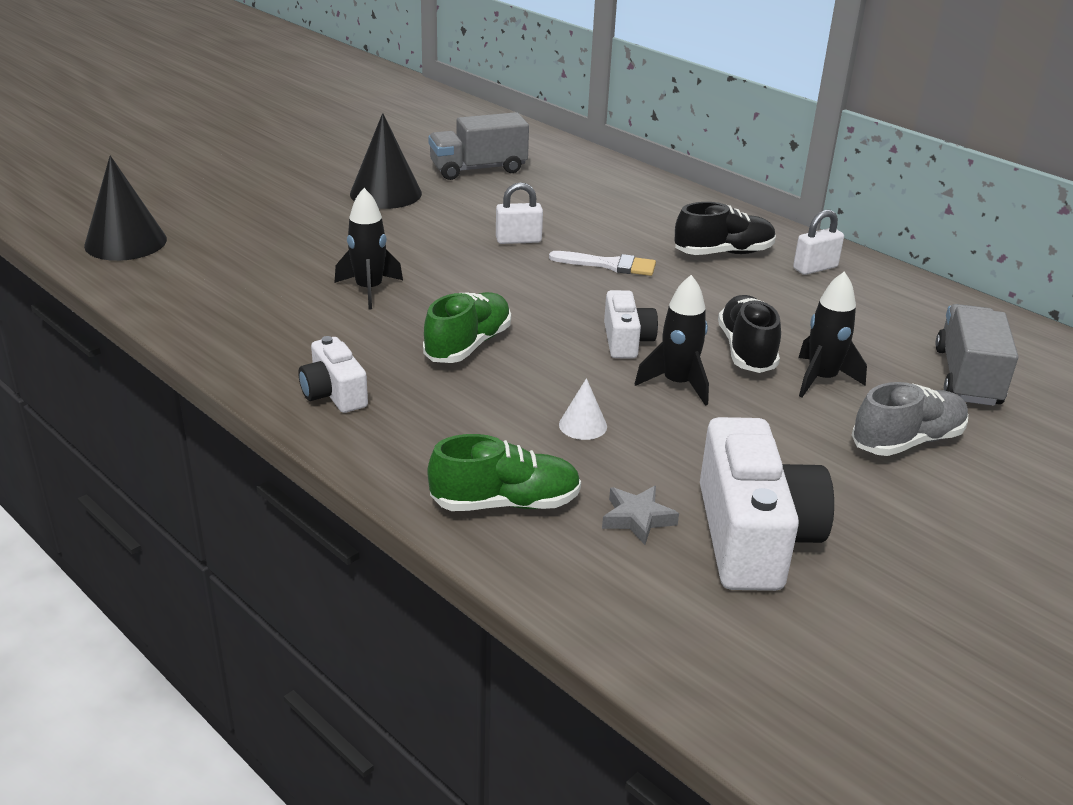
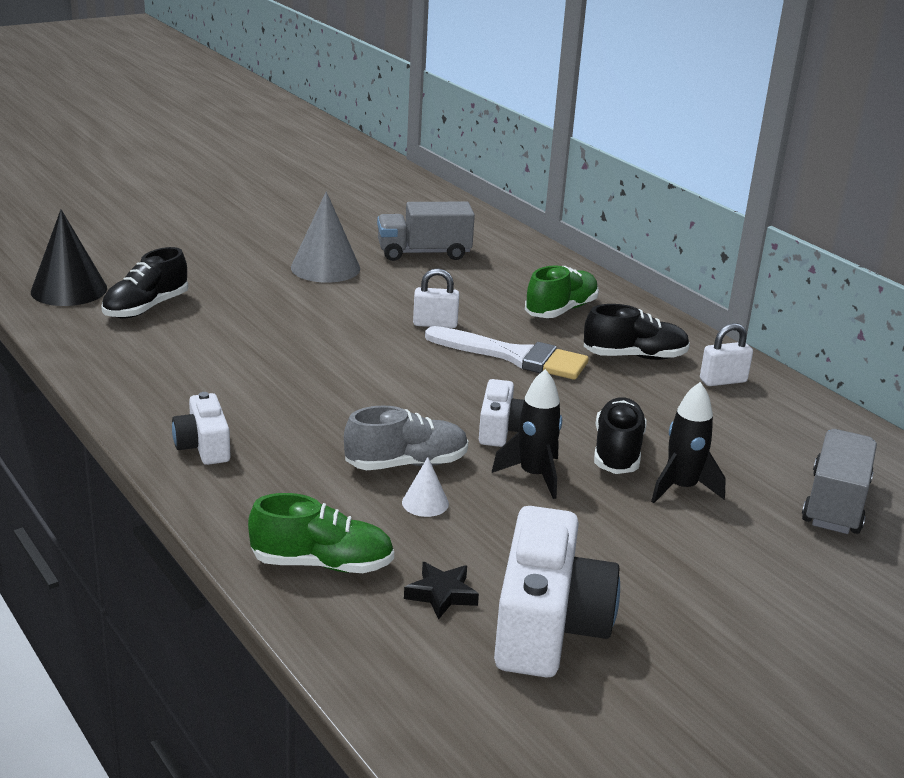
camera: 10 degrees right, 5 degrees down
black rocket [335,188,403,309] -> none
black cone [350,113,422,209] -> grey cone [291,192,360,283]
green shoe [423,292,511,363] -> green shoe moved to [525,265,599,318]
white brush [549,251,656,276] -> white brush [425,326,589,380], size x1.59
grey star [602,486,679,545] -> black star [404,562,479,620]
grey shoe [852,382,968,456] -> grey shoe moved to [344,405,469,470]
none -> black shoe [101,247,188,318]

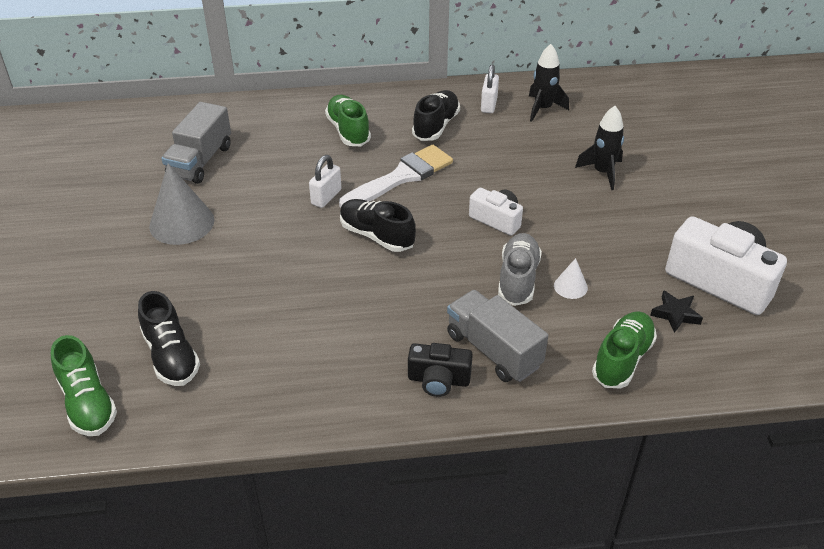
camera: 60 degrees left, 15 degrees up
black cone [31,209,107,306] -> green shoe [51,335,117,436]
white camera [172,392,231,465] -> black camera [408,343,473,397]
black rocket [492,369,562,499] -> black rocket moved to [529,44,569,122]
black shoe [594,397,647,474] -> black shoe moved to [340,199,416,252]
grey truck [802,429,877,534] -> grey truck moved to [447,290,548,382]

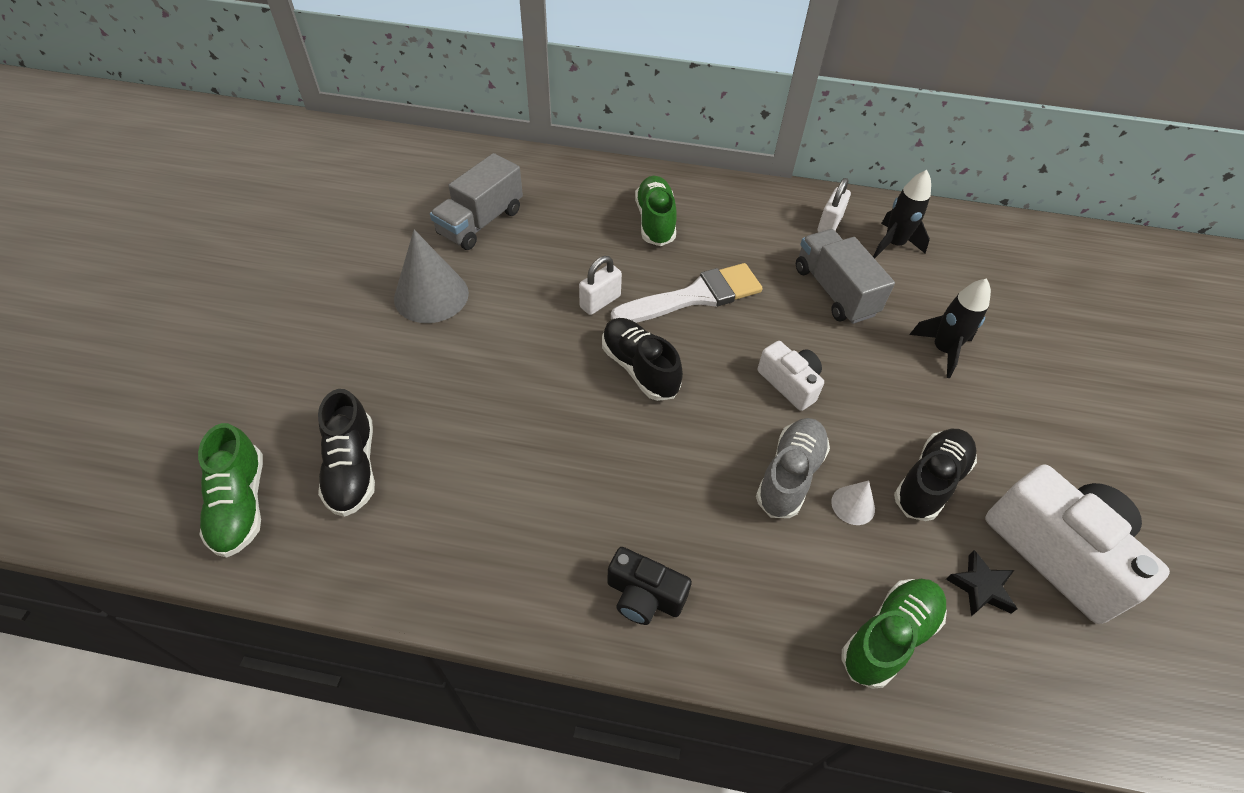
camera: 15 degrees right, 10 degrees up
black shoe [412,90,460,141] -> black shoe moved to [894,429,977,521]
grey truck [447,290,548,382] -> grey truck moved to [796,229,895,324]

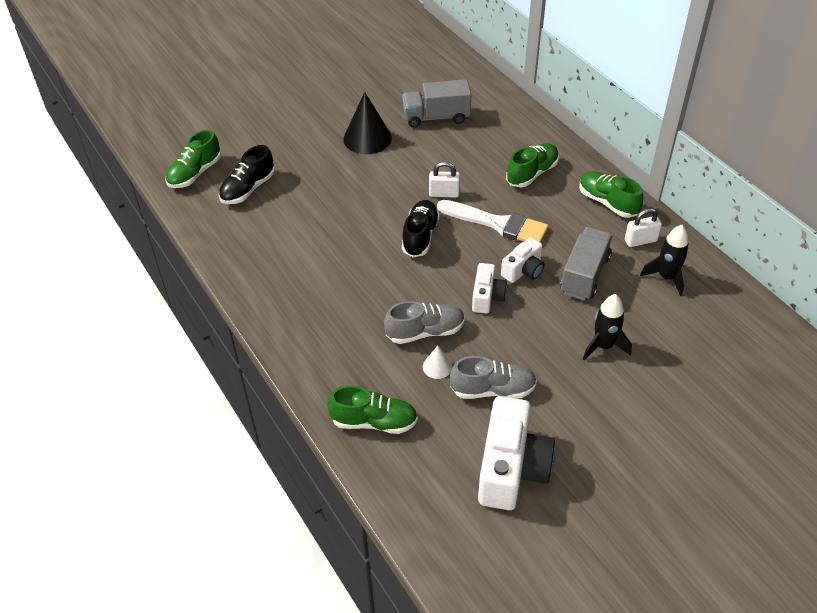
camera: 50 degrees right, 5 degrees down
grey cone [394,230,469,323] -> black cone [343,92,392,154]
black camera [607,547,692,625] -> none
black shoe [894,429,977,521] -> grey shoe [450,356,537,399]
black star [946,550,1017,616] -> none
none -> white camera [501,237,544,283]
none -> green shoe [579,171,643,218]

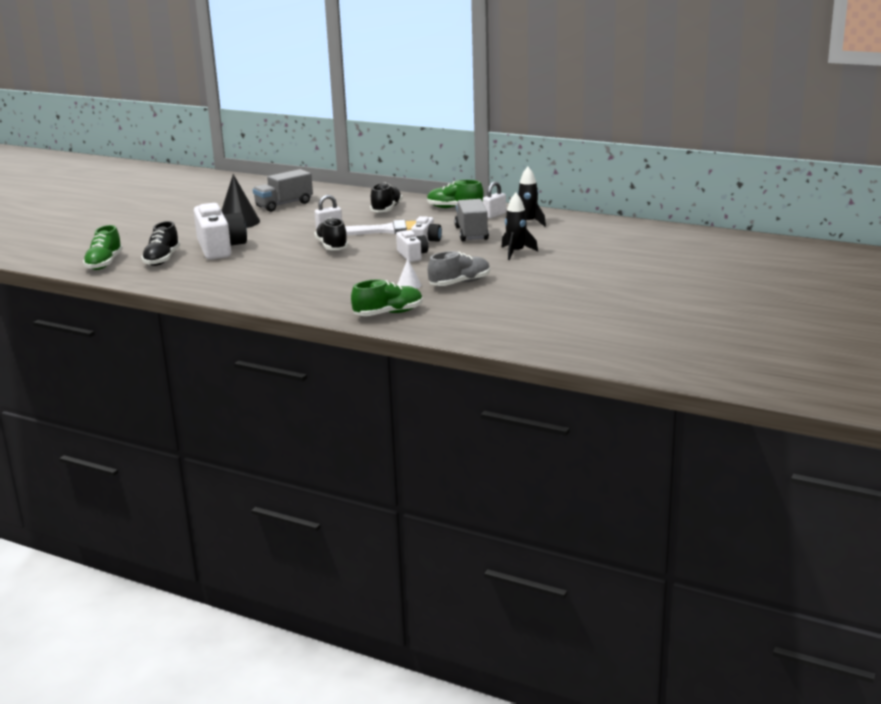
camera: 30 degrees left, 25 degrees down
grey shoe [384,301,465,344] -> none
white camera [478,396,555,510] -> white camera moved to [194,203,247,260]
green shoe [506,143,559,187] -> black shoe [370,183,402,212]

